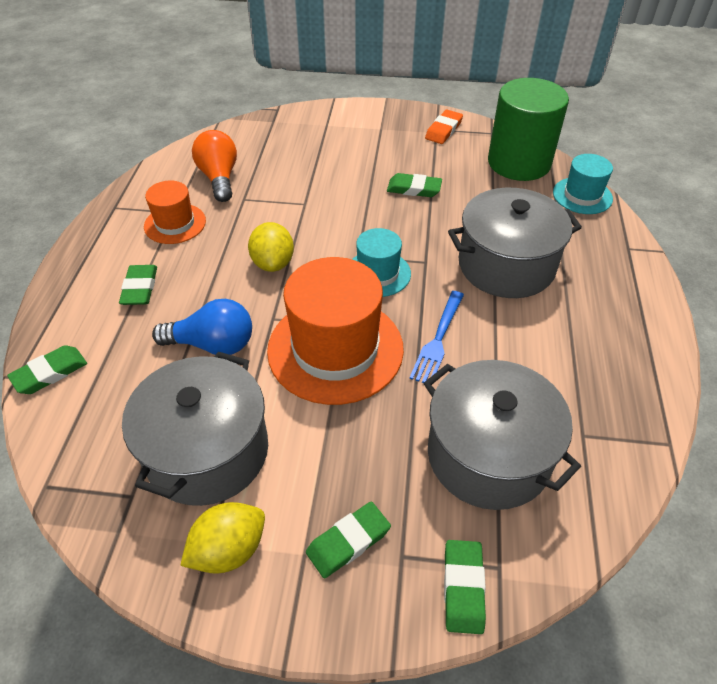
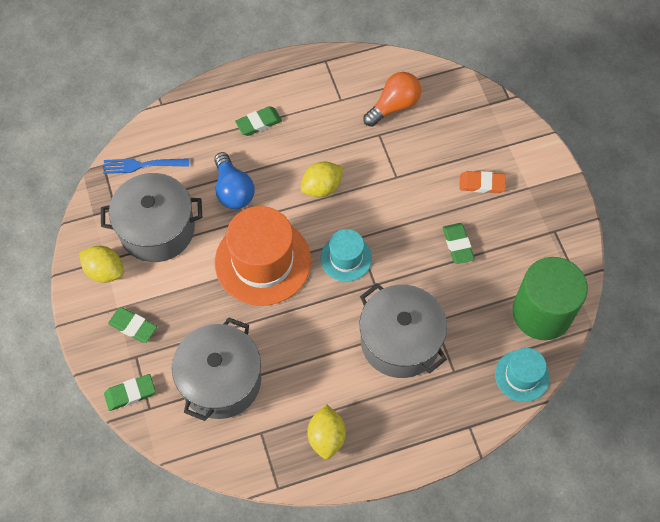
camera: 65 degrees right, 15 degrees up
green eraser [7,345,87,394] -> none
orange hat [144,181,206,244] -> none
blue fork [409,291,464,383] -> blue fork moved to [103,158,189,174]
orange eraser [425,110,463,144] -> orange eraser moved to [459,171,506,193]
none -> yellow lemon [307,404,346,459]

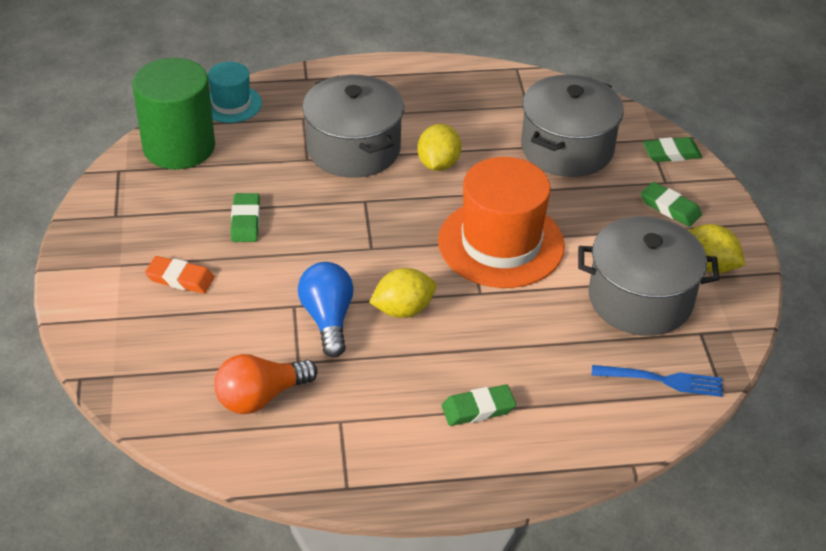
camera: 170 degrees left, 20 degrees down
blue light bulb [214,152,255,209] -> blue light bulb moved to [298,262,354,358]
yellow lemon [307,404,346,459] -> yellow lemon moved to [417,124,461,171]
turquoise hat [321,229,372,282] -> none

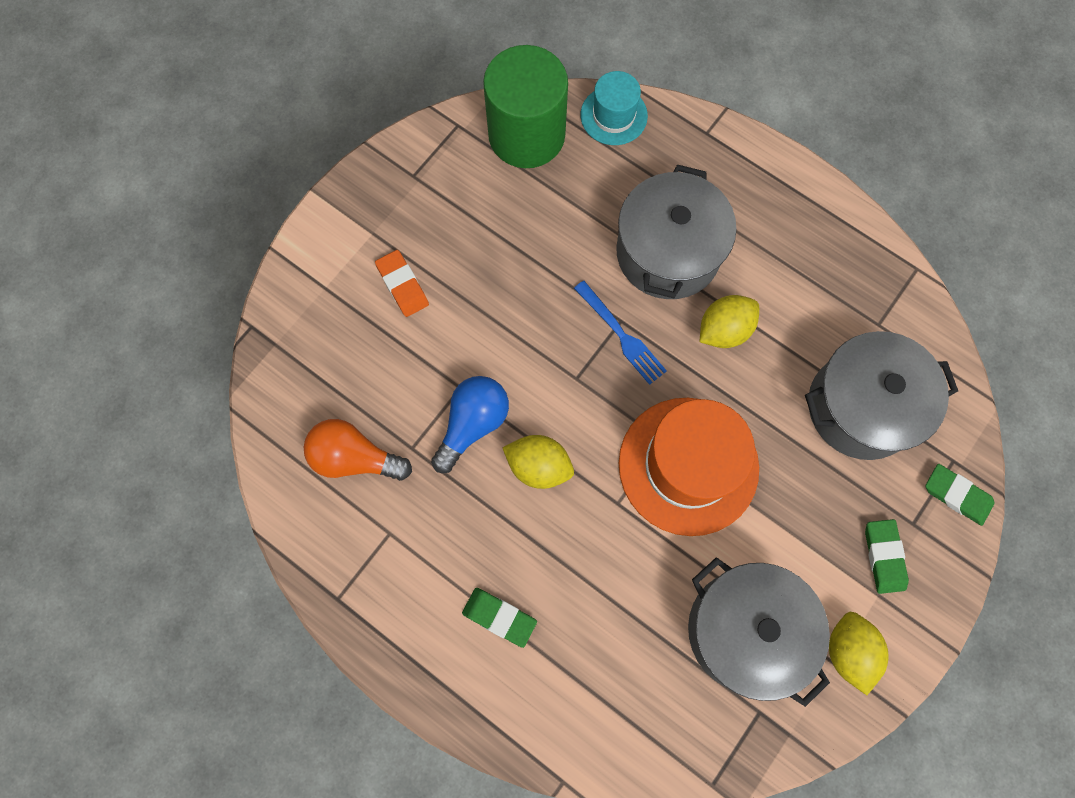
camera: 45 degrees right, 30 degrees up
green eraser [231,193,260,242] -> none
blue fork [592,365,723,397] -> blue fork moved to [574,281,667,385]

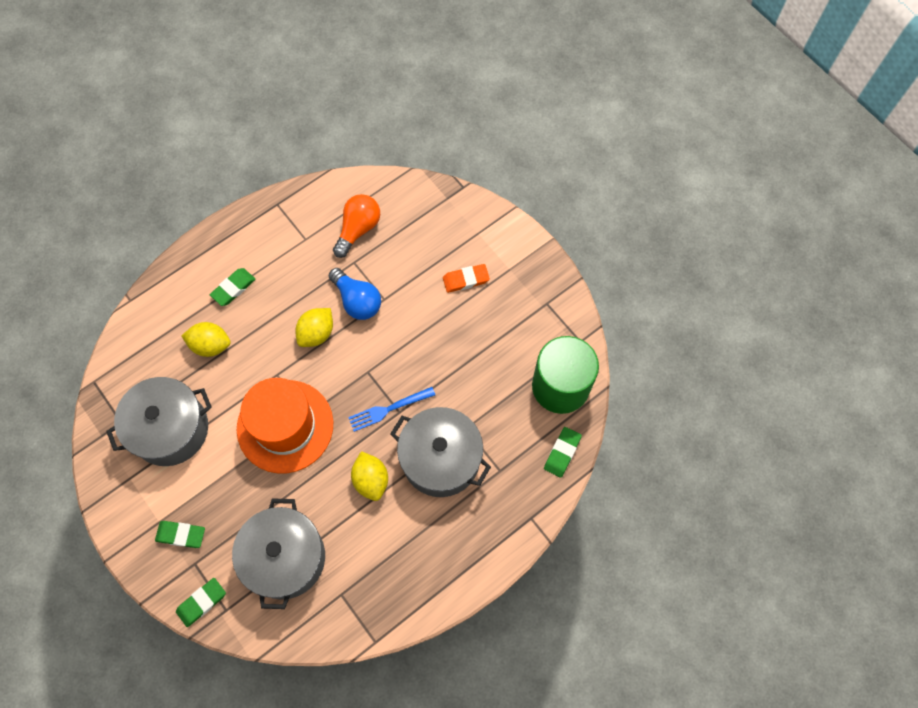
camera: 105 degrees right, 5 degrees down
turquoise hat [581,71,648,145] -> green eraser [544,427,582,478]
yellow lemon [829,612,888,695] -> yellow lemon moved to [181,322,231,357]

